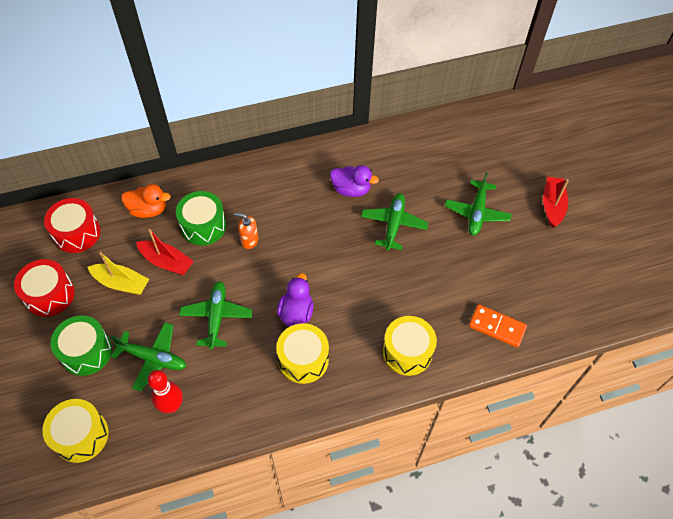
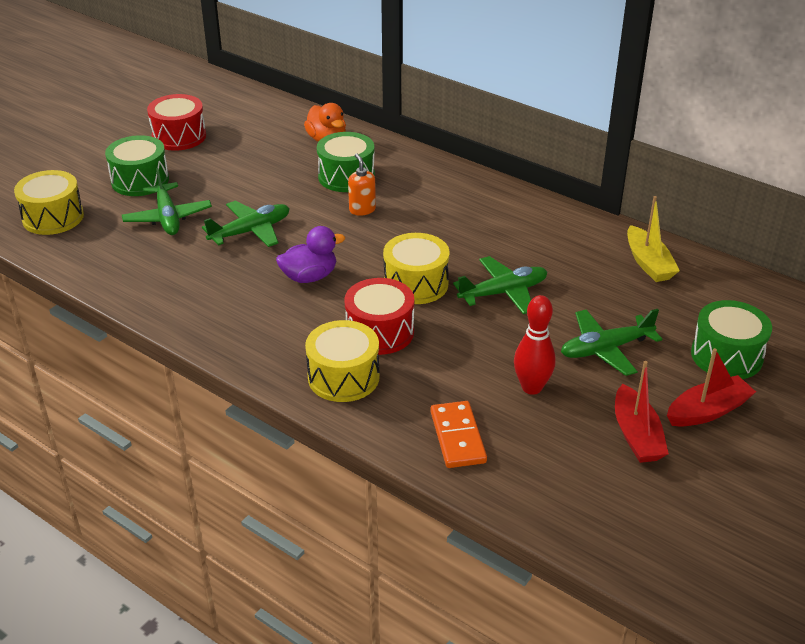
camera: 55 degrees right, 20 degrees down
red drum [44,198,100,253] -> red drum moved to [344,278,414,355]
yellow boat [88,252,149,295] -> yellow boat moved to [627,196,680,282]
red boat [136,229,194,275] -> red boat moved to [615,361,669,463]
red bowling pin [148,370,183,413] -> red bowling pin moved to [514,295,556,395]
yellow drum [276,323,329,384] -> yellow drum moved to [383,233,449,304]
purple duck [330,165,379,197] -> none
none -> green drum [691,300,772,379]

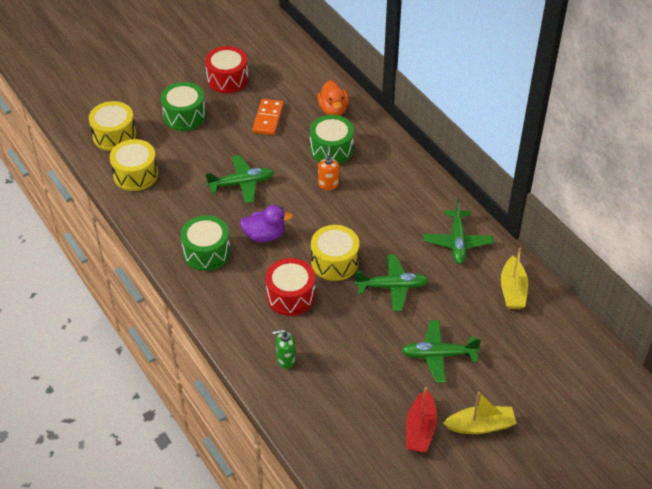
camera: 20 degrees right, 10 degrees up
green plane [122,168,212,235] -> green plane moved to [424,199,494,264]
yellow drum [305,320,380,402] -> yellow drum moved to [110,139,158,191]
orange domino [430,401,487,468] -> orange domino moved to [252,99,284,135]
red bowling pin [514,295,556,395] -> none
red boat [667,348,756,427] -> yellow boat [443,392,517,434]
green drum [691,300,772,379] -> green drum moved to [180,215,231,271]
none -> green soap dispenser [272,329,296,369]

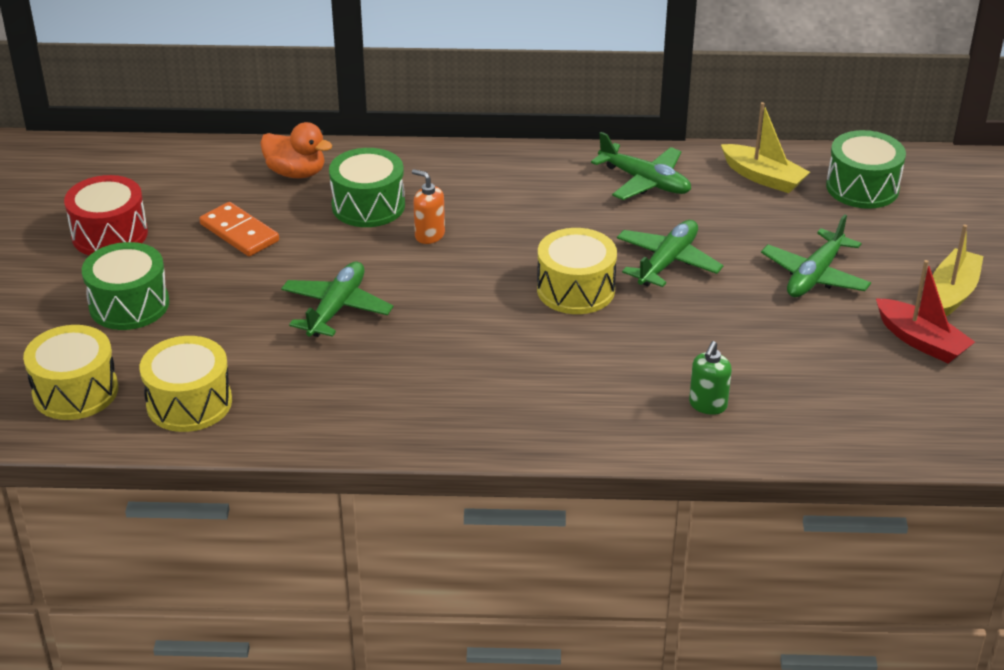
camera: 55 degrees left, 10 degrees down
green drum [180,215,231,271] -> green drum moved to [826,130,906,209]
purple duck [240,205,293,242] -> none
red drum [265,258,315,316] -> none

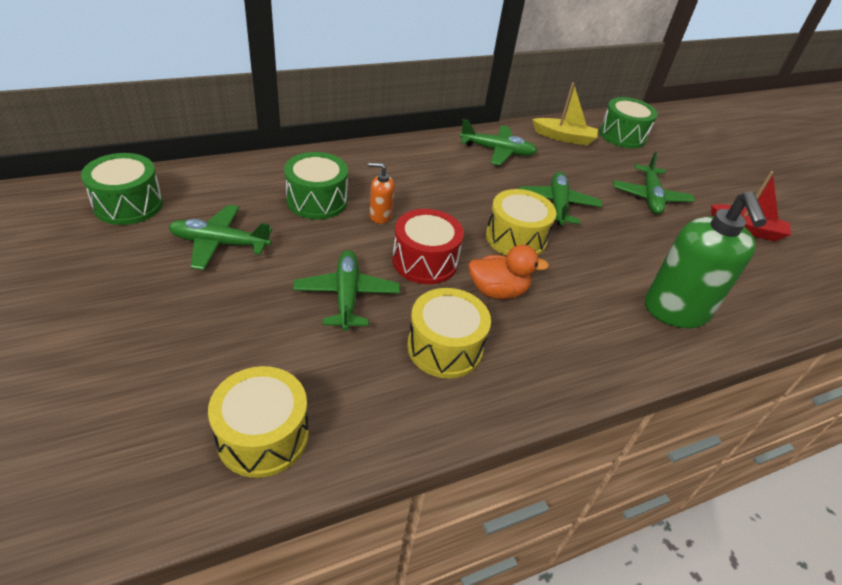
camera: 30 degrees left, 5 degrees up
yellow drum [23,325,118,420] -> yellow drum moved to [407,288,491,379]
red drum [64,175,148,256] -> red drum moved to [392,209,464,284]
green drum [82,242,169,330] -> green drum moved to [81,153,163,225]
orange domino [199,202,279,256] -> green plane [169,205,273,270]
orange duck [260,122,332,178] -> orange duck moved to [468,245,549,299]
green soap dispenser [689,341,732,415] -> green soap dispenser [645,191,767,328], size x2.19
yellow boat [933,224,983,317] -> none

